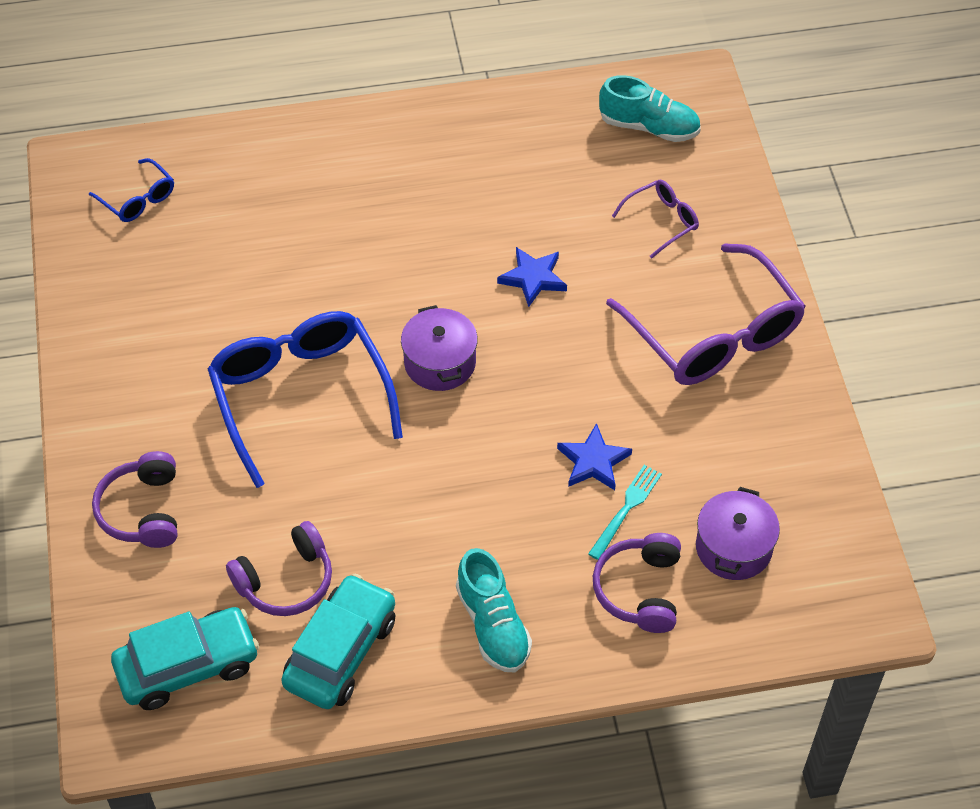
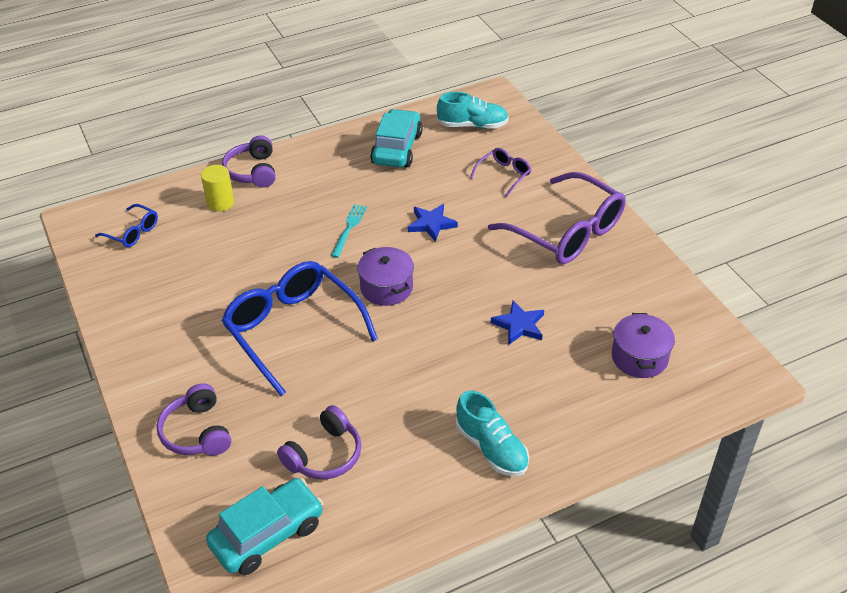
camera: 15 degrees left, 10 degrees down
turquoise car [281,574,395,709] -> turquoise car moved to [370,109,423,168]
turquoise fork [588,465,662,560] -> turquoise fork moved to [331,204,367,258]
purple headphones [593,533,681,633] -> purple headphones moved to [222,135,276,188]
none -> yellow cylinder [201,165,234,212]

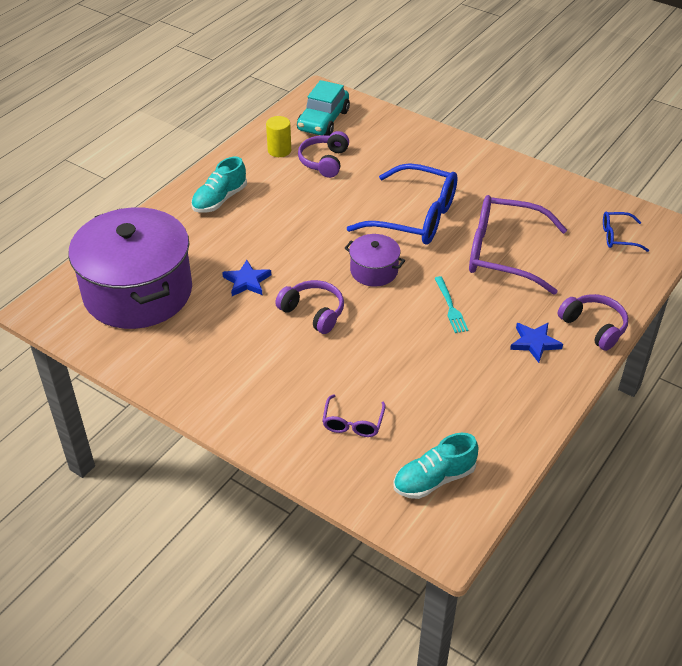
camera: 150 degrees right, 0 degrees up
purple headphones [157,383,231,456] -> purple headphones moved to [275,280,344,334]
yellow cylinder [201,165,234,212] -> yellow cylinder moved to [266,116,291,157]
turquoise car [370,109,423,168] -> none
blue star [408,204,458,242] -> blue star moved to [510,323,563,363]
turquoise shoe [456,391,529,476] -> turquoise shoe turned 75 degrees counterclockwise [191,157,247,213]
purple glasses [488,172,626,264] -> purple glasses moved to [469,195,567,295]
purple pot [612,313,675,378] -> purple pot [69,207,192,329], size x2.22

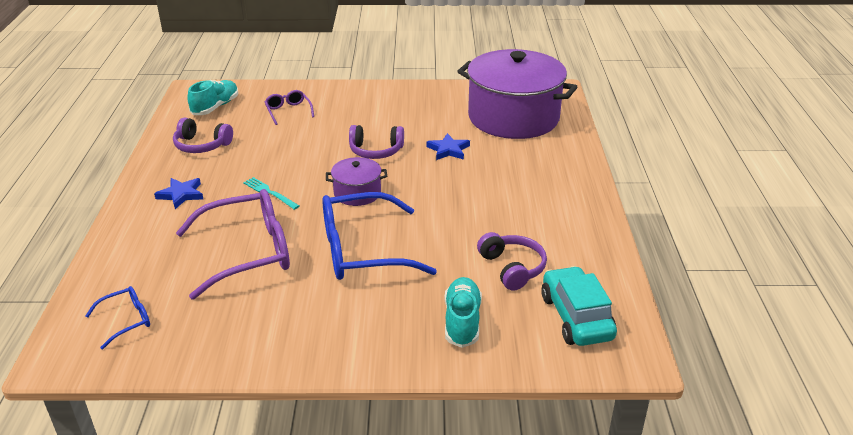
camera: 145 degrees right, 10 degrees down
turquoise shoe [191,157,247,213] -> turquoise shoe moved to [445,277,482,348]
yellow cylinder [266,116,291,157] -> none
purple headphones [558,294,628,351] -> purple headphones moved to [173,118,233,153]

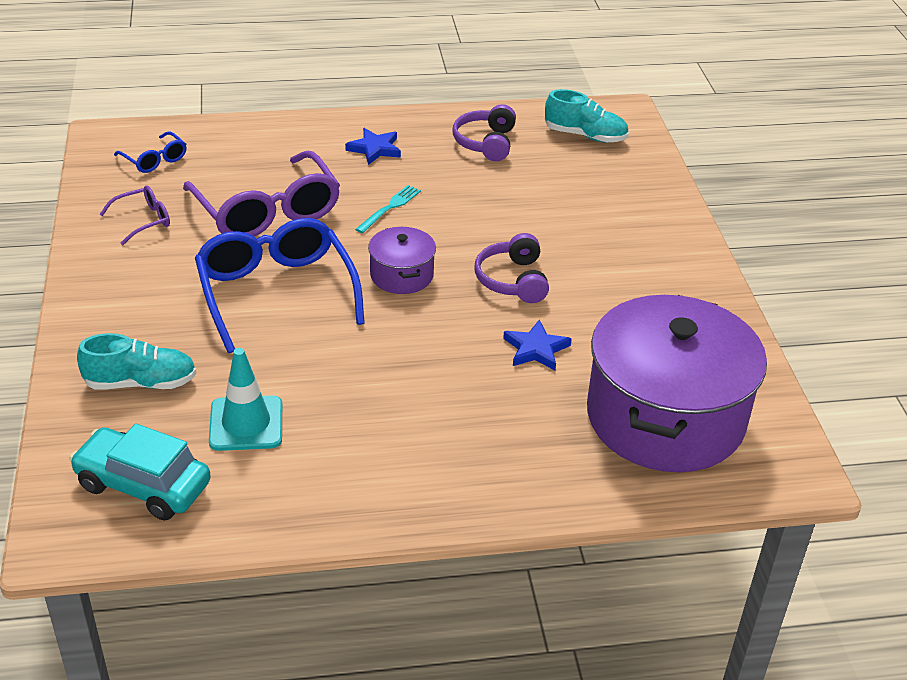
camera: 80 degrees right, 5 degrees up
purple glasses [265,90,314,125] -> purple glasses moved to [100,186,170,245]
purple headphones [477,232,547,291] -> turquoise traffic cone [209,348,282,451]
turquoise car [541,266,617,346] -> turquoise car turned 135 degrees counterclockwise [69,423,211,521]

